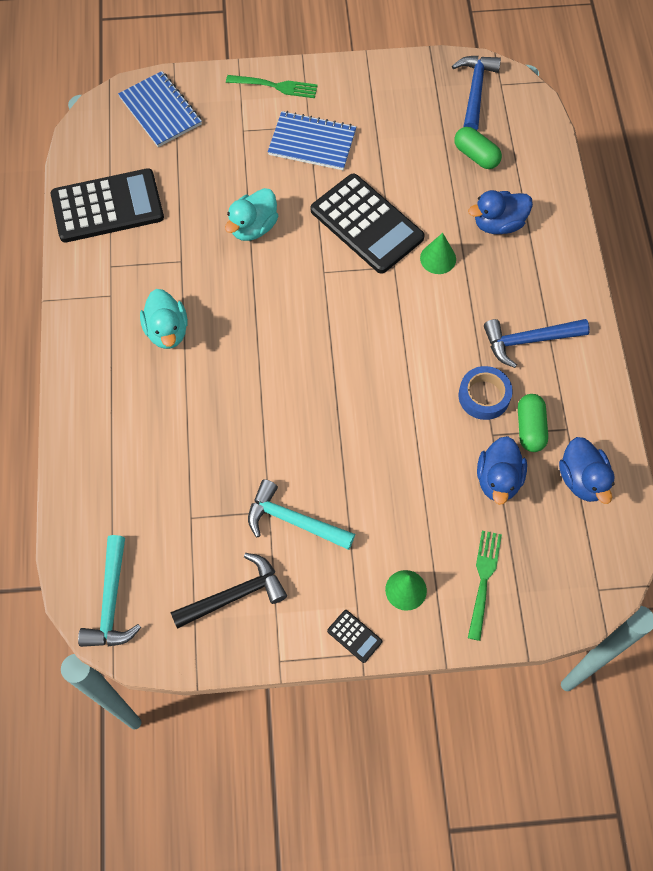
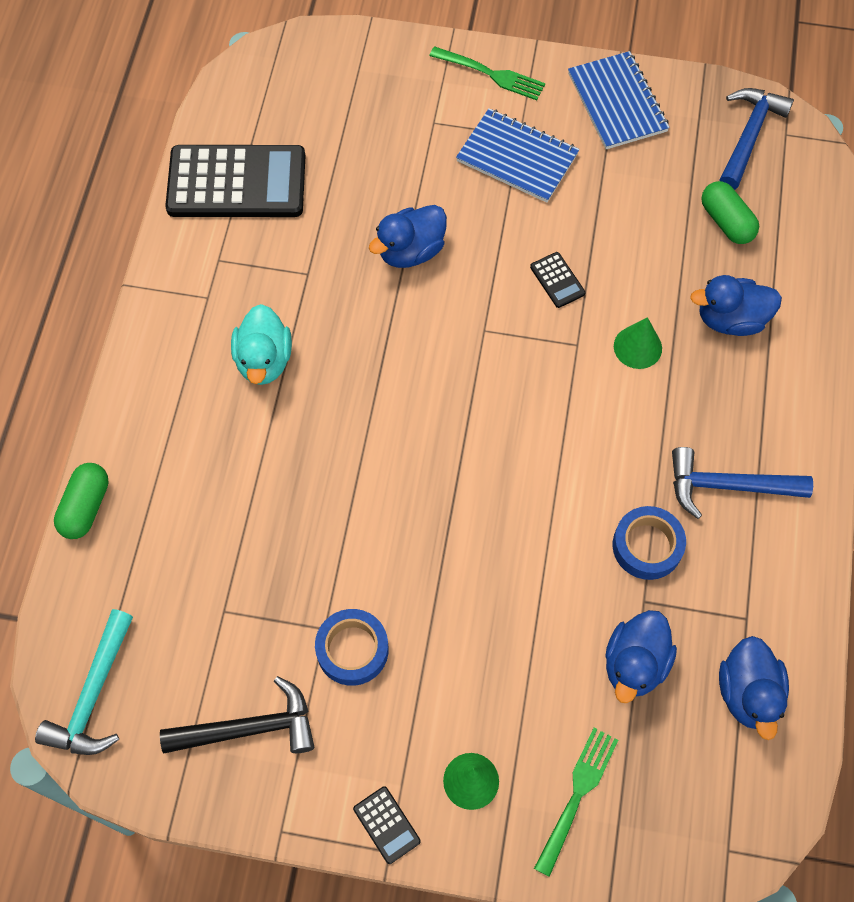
camera: 15 degrees right, 0 degrees up
blue notebook [118,71,202,147] -> blue notebook moved to [568,51,670,149]
turquoise duck [225,188,278,241] -> blue duck [369,205,447,268]
turquoise hammer [248,479,355,550] -> blue tape [315,609,389,686]
black calculator [311,173,425,274] -> black calculator [530,252,585,308], size x0.40
green capsule [518,394,548,452] -> green capsule moved to [54,463,109,539]

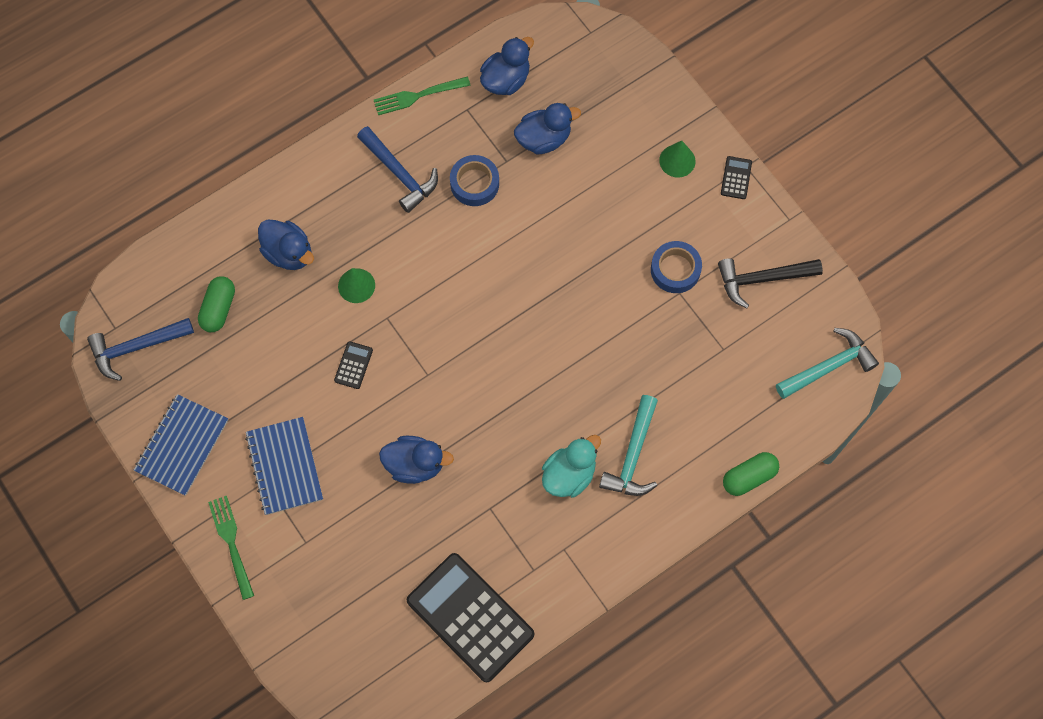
camera: 135 degrees left, 5 degrees up
black hammer [160,676,314,754] -> black hammer turned 45 degrees counterclockwise [718,258,823,308]
green fork [534,728,618,877] -> green fork moved to [374,76,471,115]
none -> turquoise hammer [599,395,658,496]

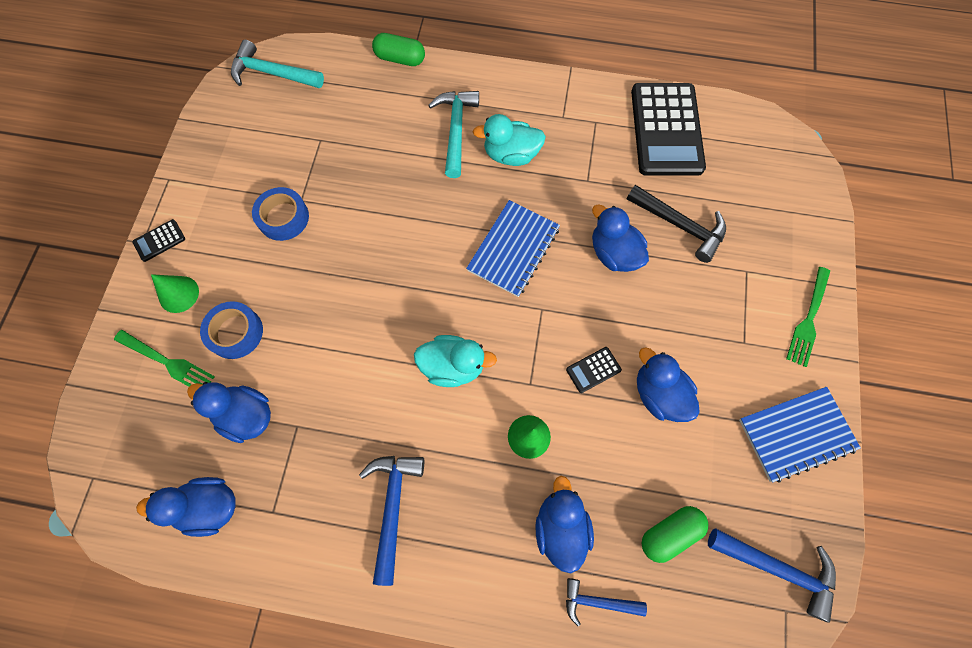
camera: 135 degrees left, 0 degrees up
blue notebook [245,417,323,515] -> blue notebook moved to [466,200,560,297]
green fork [374,76,471,115] -> green fork moved to [114,330,215,387]
blue tape [450,155,499,206] -> blue tape moved to [200,301,263,359]
turquoise hammer [599,395,658,496] -> turquoise hammer turned 60 degrees counterclockwise [428,91,479,178]
black hammer [718,258,823,308] -> black hammer moved to [627,185,726,263]
none -> turquoise duck [414,335,497,387]
none -> blue hammer [566,578,647,626]
none -> blue duck [637,347,700,422]

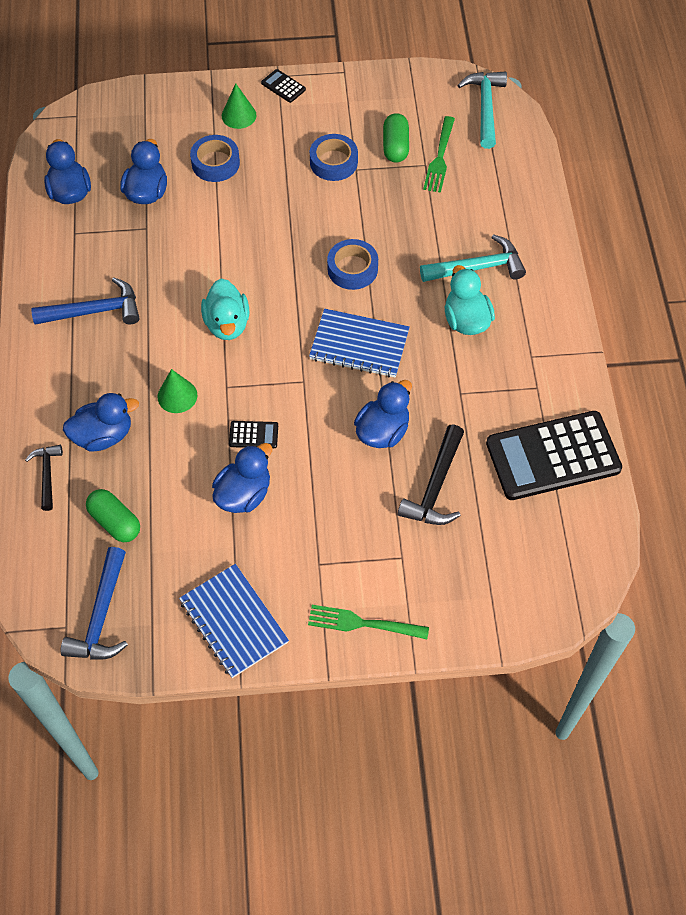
camera: 75 degrees right, 10 degrees down
green fork [114,330,215,387] -> green fork moved to [423,116,455,193]
green capsule [372,33,425,66] -> green capsule moved to [383,113,409,163]
black calculator [566,347,622,393] -> black calculator turned 135 degrees clockwise [229,421,278,448]
blue hammer [566,578,647,626] -> black hammer [25,445,63,511]
none -> blue tape [327,239,378,290]

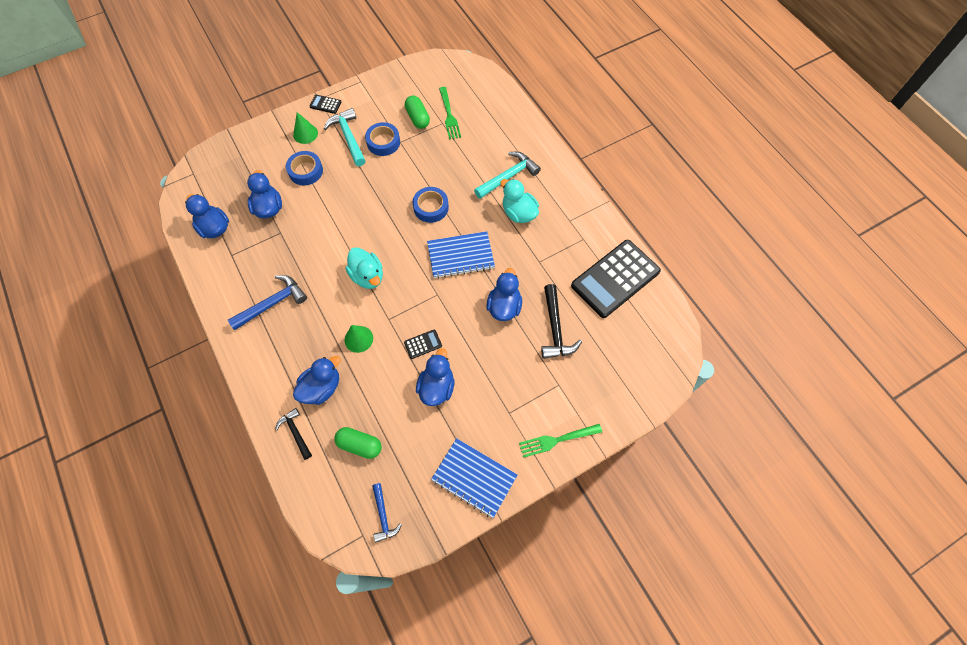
camera: 25 degrees left, 5 degrees up
blue hammer [61,547,128,660] -> blue hammer [372,483,402,542], size x0.63
turquoise hammer [457,71,507,149] -> turquoise hammer moved to [324,108,366,166]

